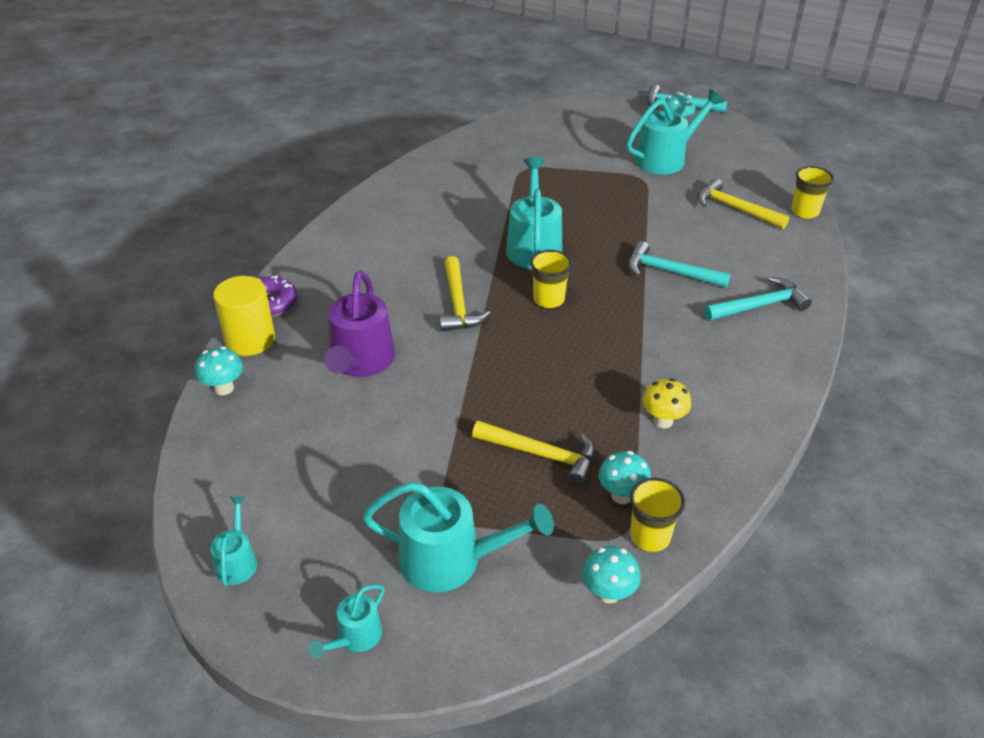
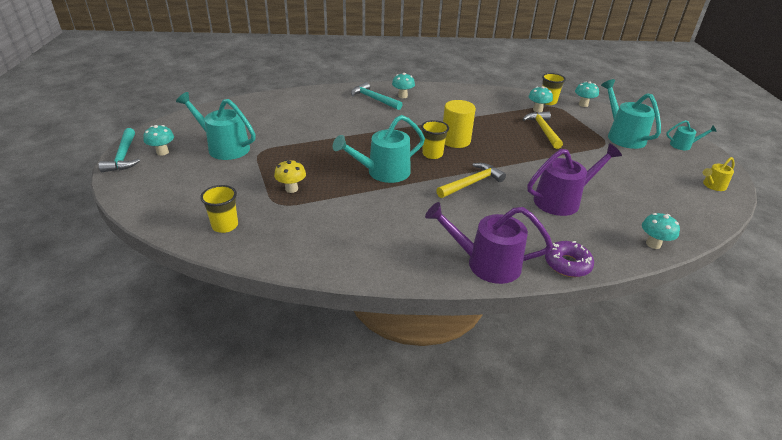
camera: 120 degrees left, 5 degrees down
turquoise watering can [210,496,257,586] -> yellow watering can [703,157,734,191]
yellow cylinder [213,276,275,356] -> yellow cylinder moved to [443,100,476,148]
turquoise hammer [628,241,731,288] -> none
yellow mushroom [642,378,691,428] -> yellow mushroom moved to [274,160,306,193]
yellow hammer [698,178,789,229] -> none
yellow cup [791,166,834,218] -> yellow cup moved to [200,185,238,233]
none -> turquoise mushroom [392,73,415,98]
none -> purple watering can [425,202,553,284]

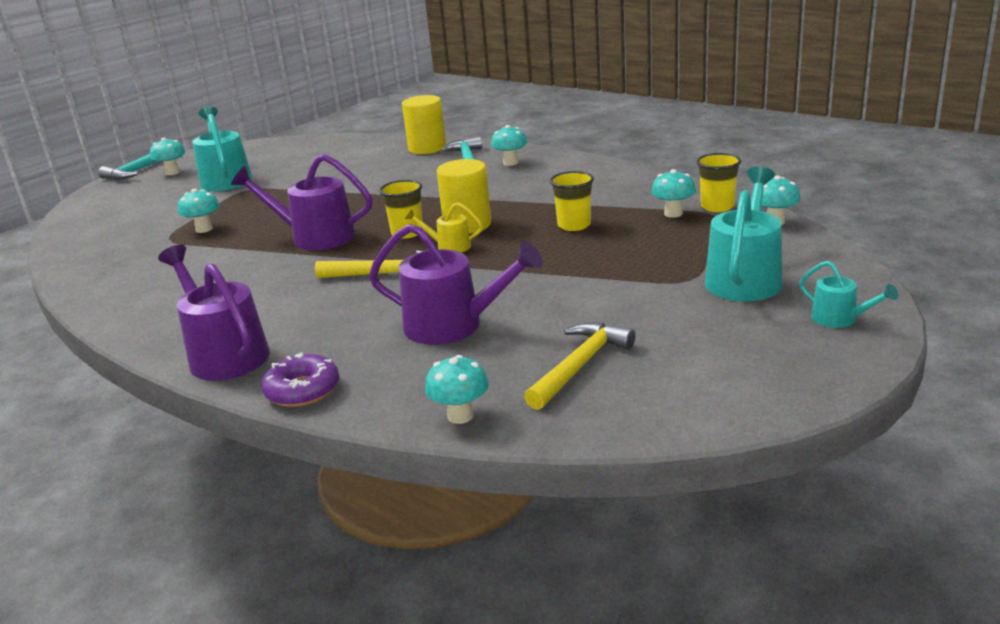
camera: 45 degrees right, 10 degrees down
yellow cup [200,185,238,233] -> yellow cup moved to [550,171,594,231]
yellow mushroom [274,160,306,193] -> turquoise mushroom [178,189,220,233]
turquoise watering can [333,115,425,183] -> purple watering can [231,154,373,250]
yellow hammer [523,111,563,149] -> yellow hammer moved to [524,322,635,410]
yellow watering can [703,157,734,191] -> yellow watering can moved to [405,202,483,253]
none -> yellow cylinder [402,95,446,154]

